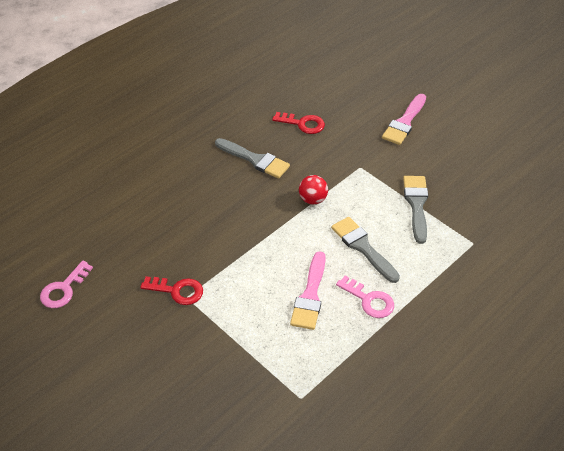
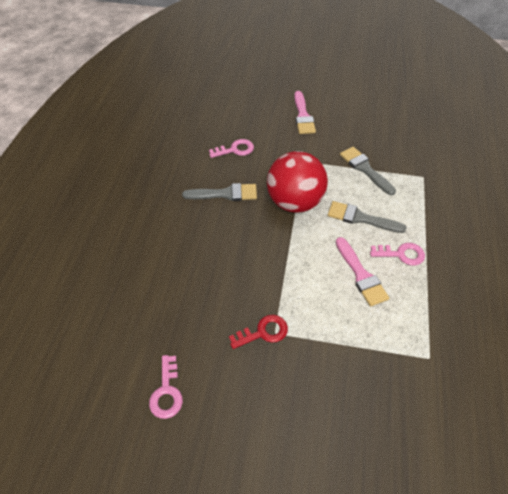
camera: 35 degrees left, 5 degrees up
red key [272,112,325,134] -> pink key [209,139,254,158]
red ball [299,175,328,204] -> red ball [267,151,328,213], size x2.30

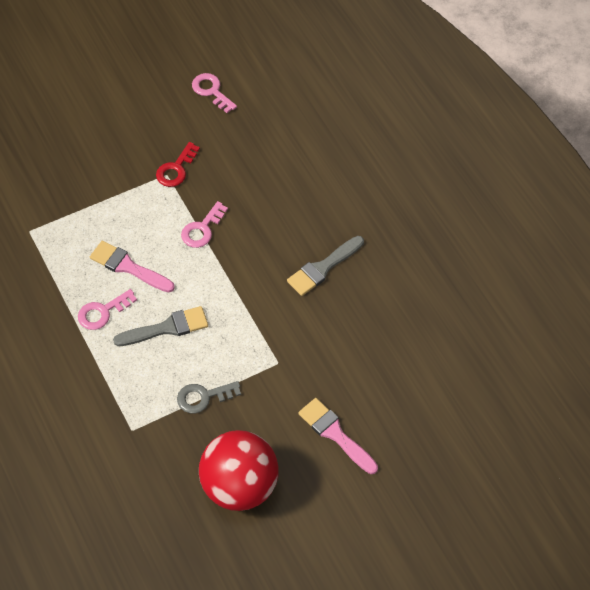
camera: 140 degrees right, 5 degrees up
pink key [209,139,254,158] -> pink key moved to [181,201,228,248]
red ball [267,151,328,213] -> red ball moved to [199,430,279,511]
grey brush [340,147,396,195] -> grey key [177,381,241,413]

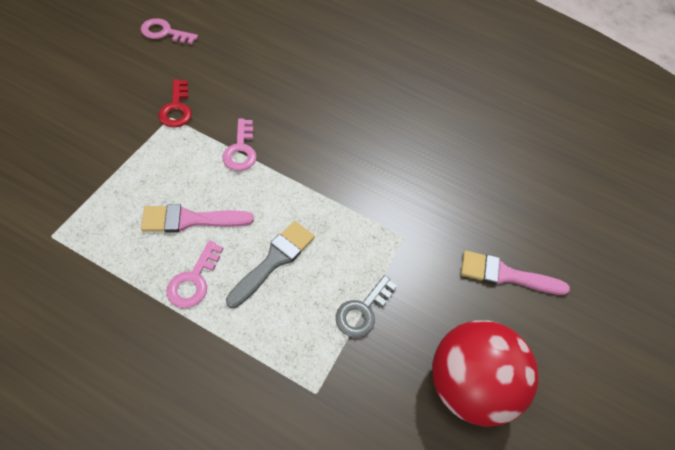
camera: 40 degrees left, 0 degrees up
grey brush [287,236,364,296] -> none

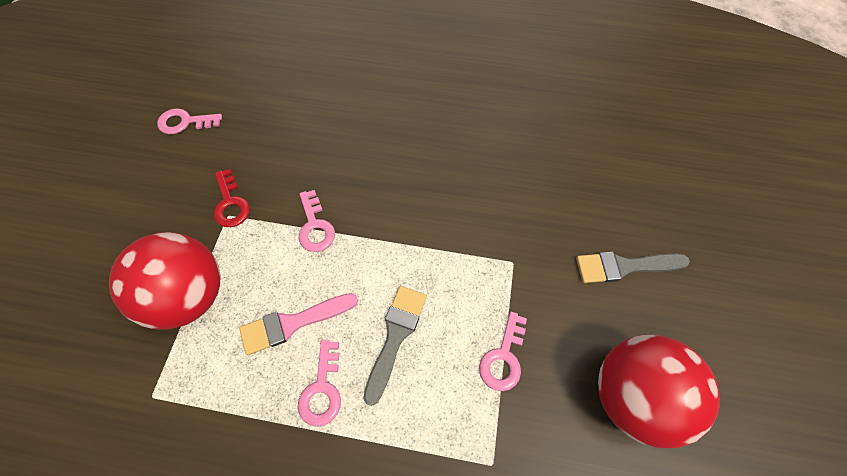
camera: 10 degrees left, 5 degrees up
grey key [336,275,397,338] -> pink key [479,312,527,391]
pink brush [461,250,570,295] -> grey brush [576,252,690,283]
none -> red ball [109,232,221,329]

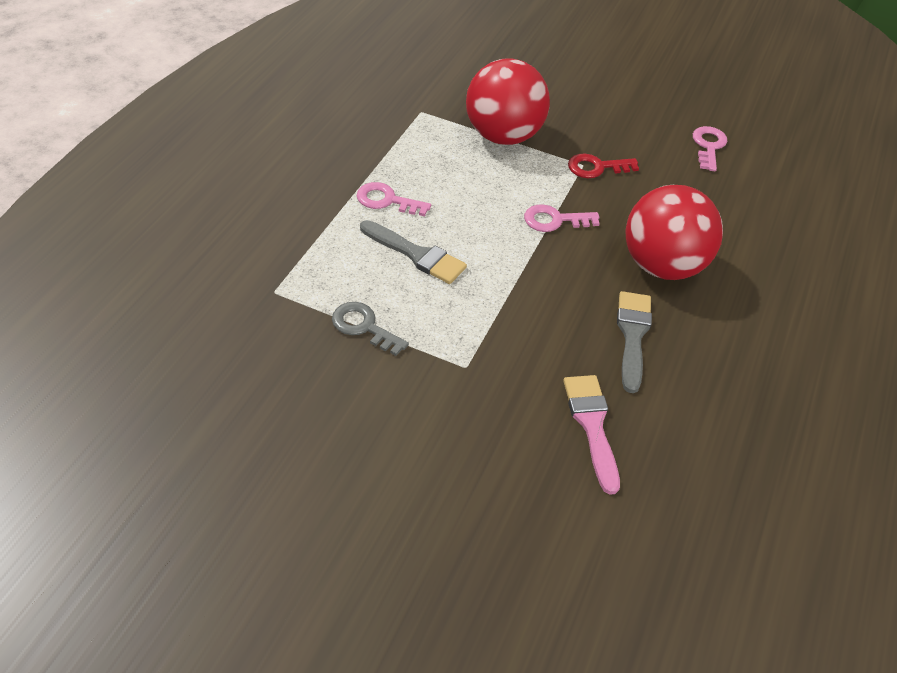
camera: 100 degrees right, 15 degrees down
pink brush [239,293,358,355] -> pink brush moved to [563,375,620,495]
pink key [479,312,527,391] -> grey key [332,302,409,356]
grey brush [576,252,690,283] -> grey brush moved to [617,291,652,393]
red ball [598,335,719,448] -> red ball moved to [625,185,723,280]

